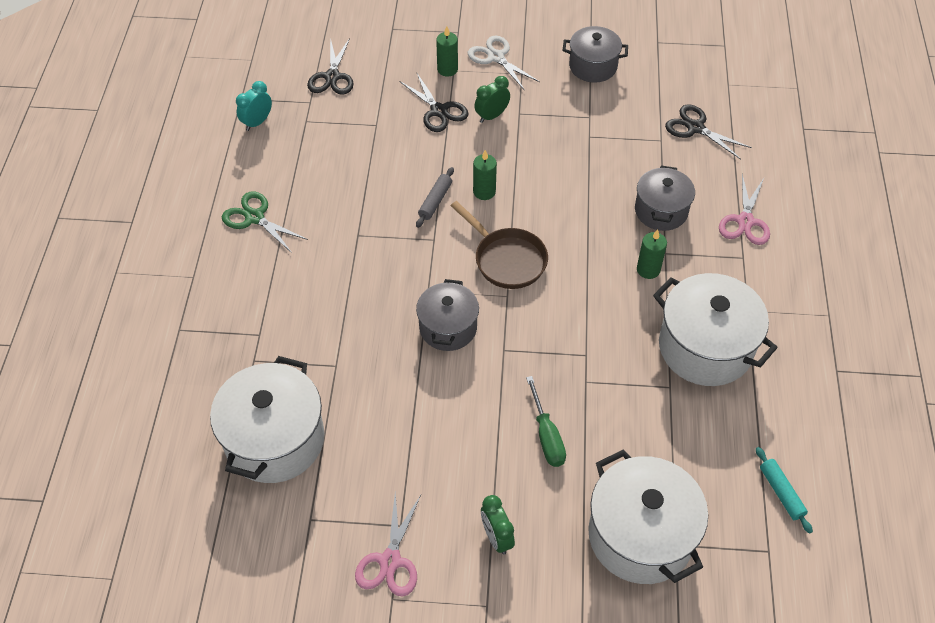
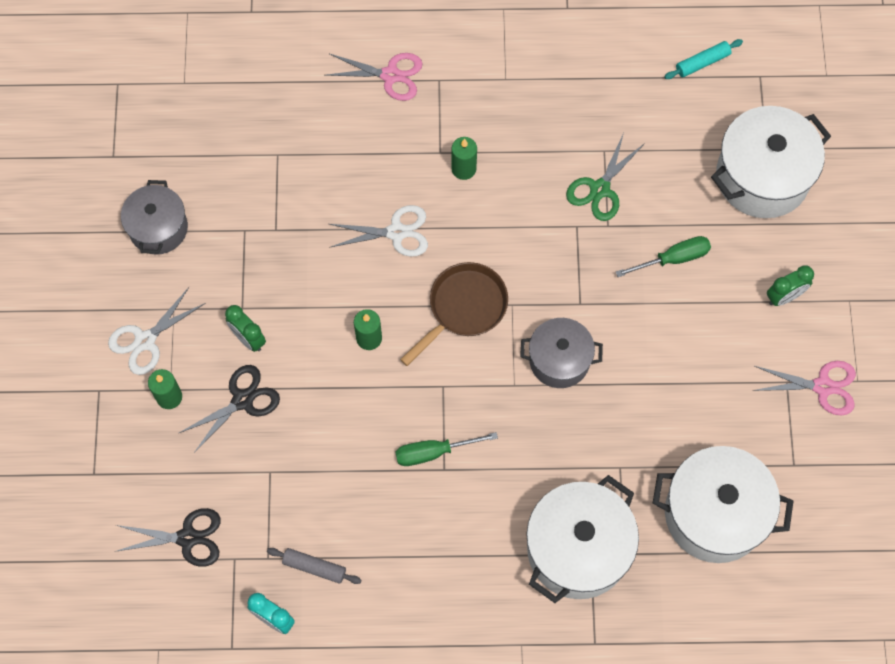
camera: 95 degrees left, 15 degrees up
green scissors [222,192,308,253] -> green scissors moved to [566,133,645,221]
grey rolling pin [416,167,454,228] -> grey rolling pin moved to [267,548,362,584]
grey pot [635,165,695,231] -> none
white pot [653,273,778,386] -> white pot moved to [527,475,639,603]
black scissors [665,105,752,160] -> none
none -> white scissors [329,205,428,257]
none -> green screwdriver [396,432,498,466]

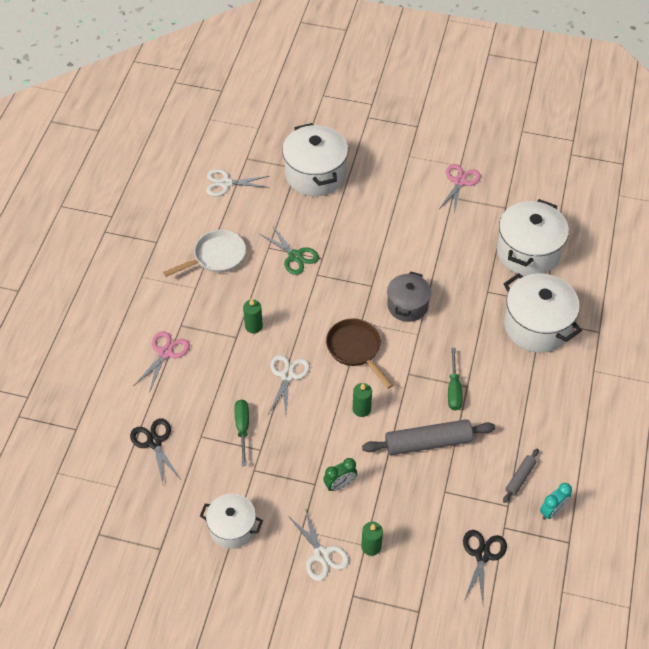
camera: 75 degrees left, 15 degrees down
grey pot [121,180,188,255] -> white pot [200,494,263,549]
black scissors [179,365,280,453] -> black scissors moved to [130,418,180,484]
green screwdriver [616,236,711,277] -> green screwdriver moved to [234,400,249,466]
turquoise rolling pin [664,39,743,79] -> white scissors [206,169,269,196]
green clock [767,266,814,306] -> none
none -> white pan [163,230,246,277]
none -> grey rolling pin [362,419,495,455]

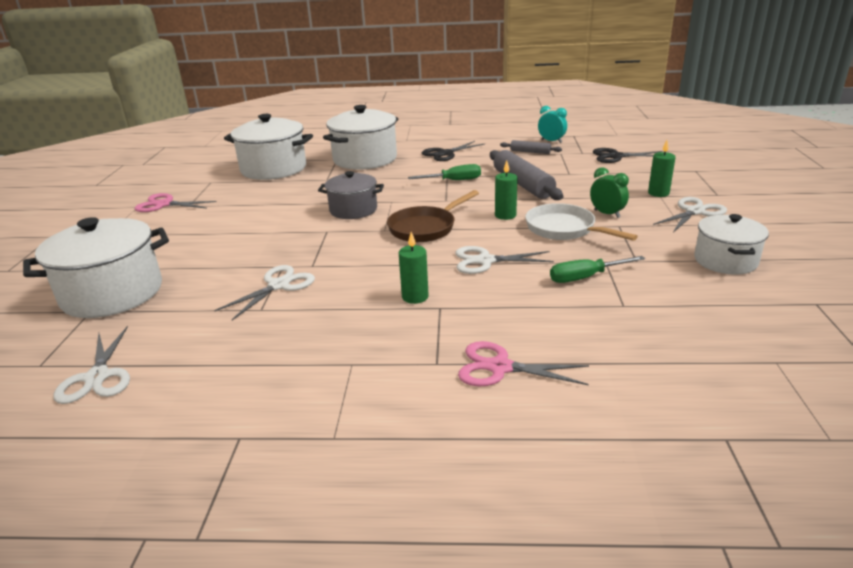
camera: 100 degrees left, 25 degrees down
black scissors [130,418,180,484] -> black scissors moved to [422,141,484,161]
white pan [163,230,246,277] -> white pan moved to [525,203,638,241]
green scissors [260,225,319,275] -> white scissors [214,265,315,320]

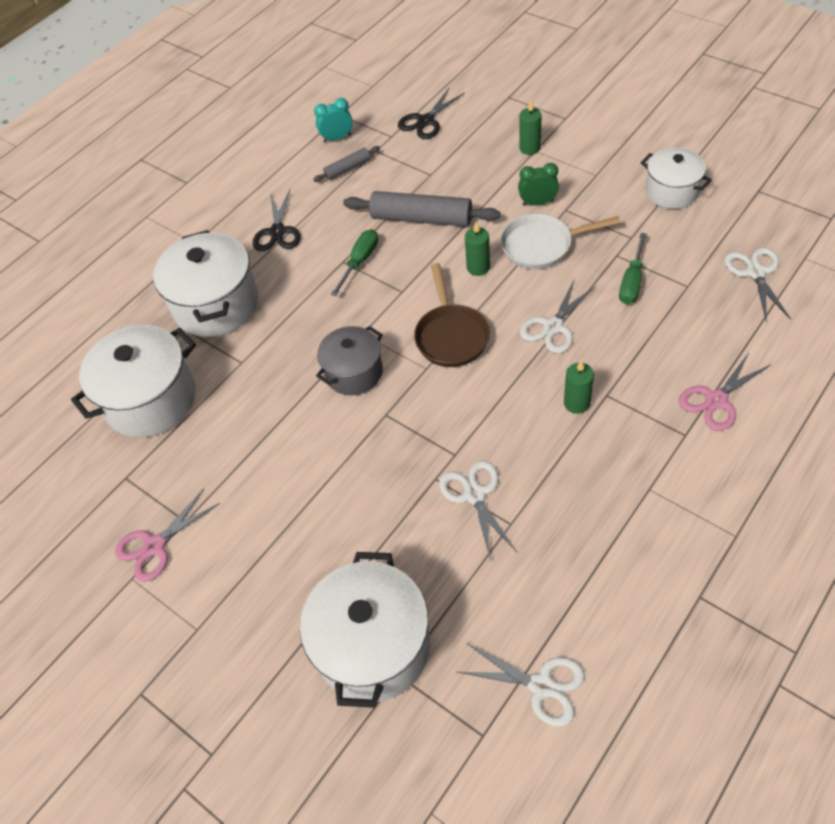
camera: 50 degrees left, 25 degrees up
white scissors [653,197,727,232] -> white scissors moved to [725,247,791,322]

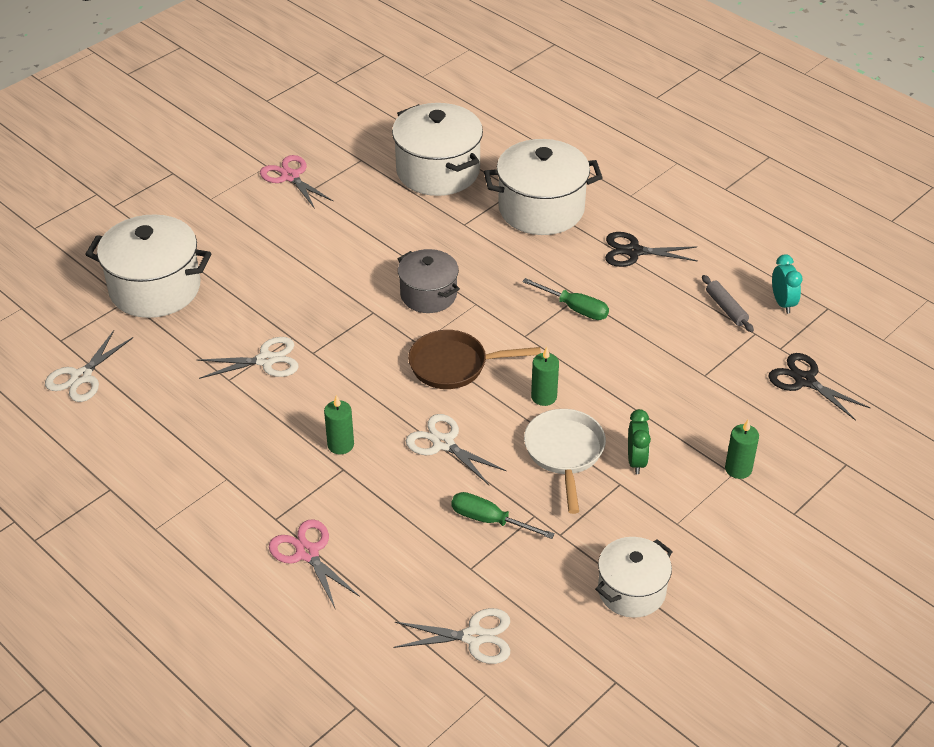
camera: 90 degrees right, 10 degrees down
grey rolling pin [343,191,500,227] -> none

